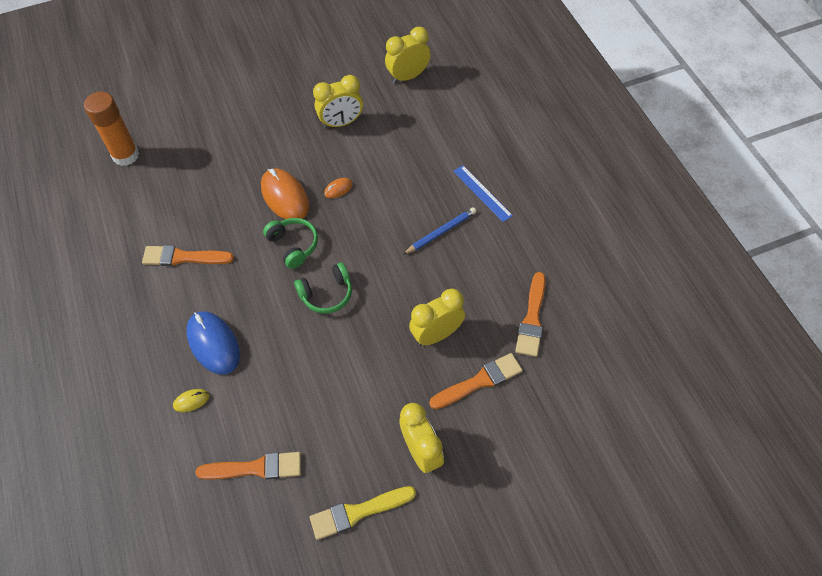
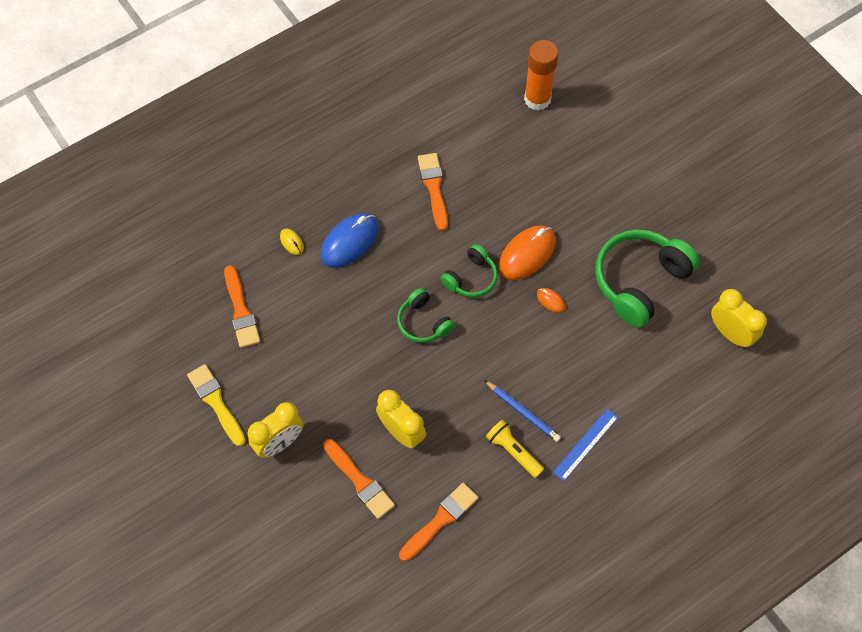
camera: 75 degrees right, 5 degrees up
yellow clock [313,75,363,129] -> green headphones [595,229,700,328]
orange brush [515,272,546,357] -> orange brush turned 135 degrees clockwise [399,483,479,561]
none -> yellow flashlight [486,419,544,478]

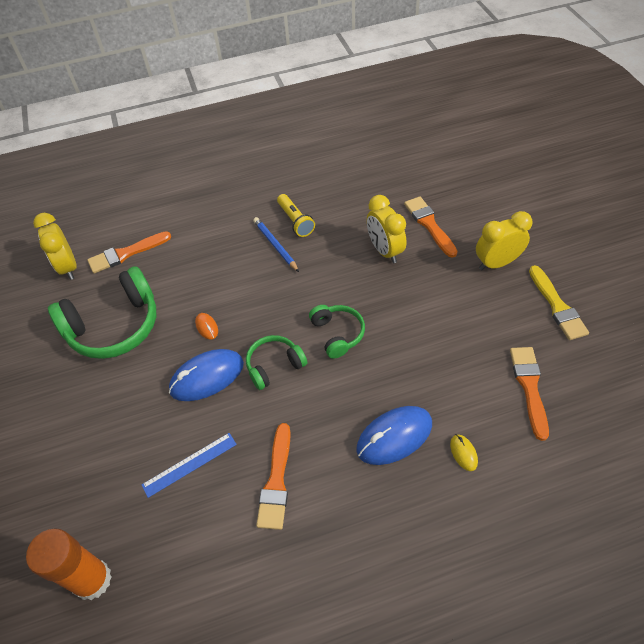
camera: 160 degrees left, 10 degrees down
orange brush [399,483,479,561] -> orange brush moved to [87,231,171,274]
orange mouse [499,225,556,280] -> blue mouse [169,349,244,401]
blue ruler [553,409,618,481] -> blue ruler moved to [142,433,237,498]

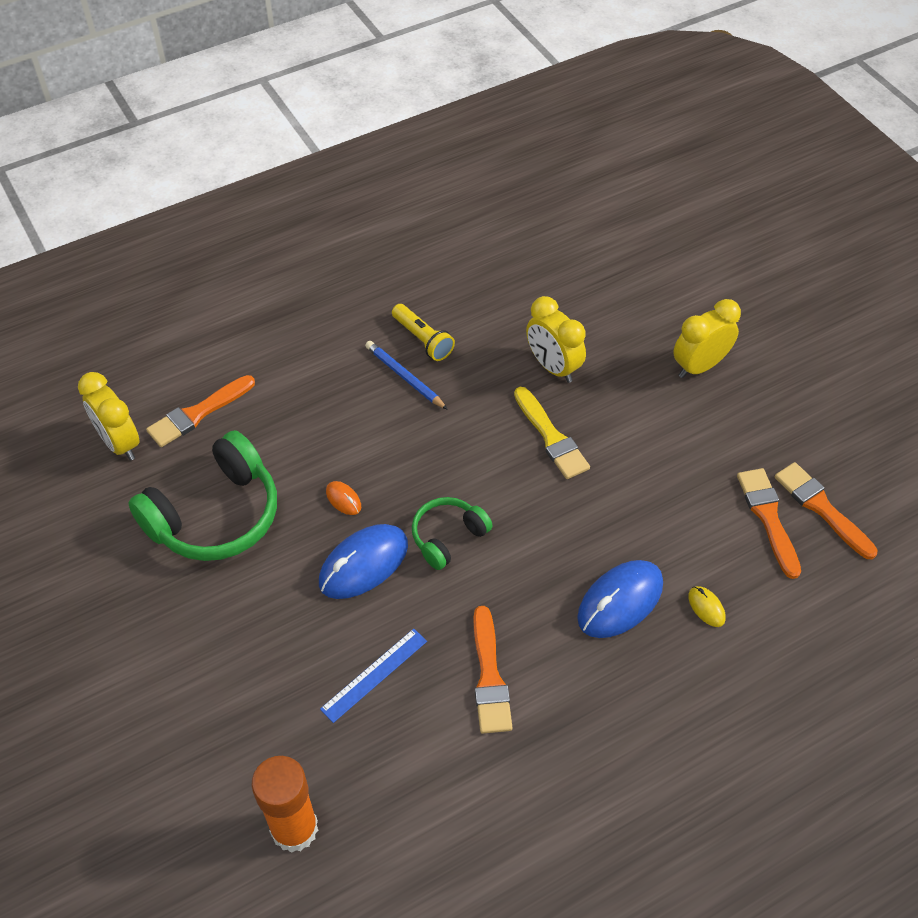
camera: 15 degrees left, 0 degrees up
green headphones [309,305,365,359] -> none
orange brush [404,196,458,258] -> orange brush moved to [775,462,878,559]
yellow brush [529,265,589,340] -> yellow brush moved to [514,387,590,479]

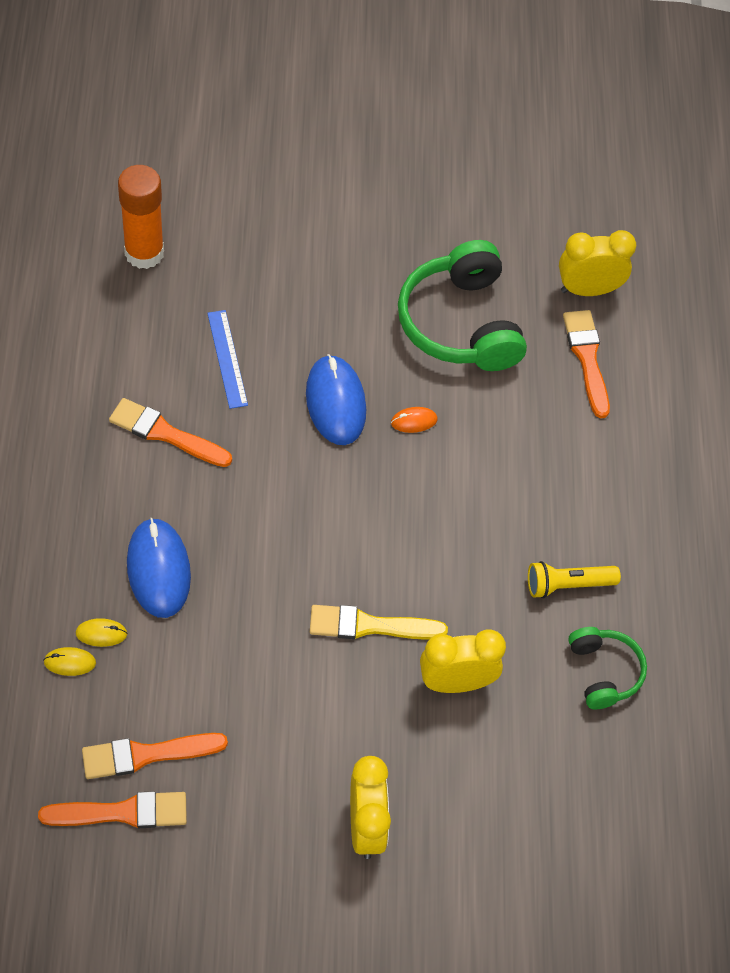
camera: 115 degrees right, 5 degrees up
blue pencil [365,341,448,410] -> none
green headphones [412,497,493,570] -> green headphones moved to [568,627,647,709]
orange brush [737,468,801,579] -> orange brush turned 150 degrees clockwise [82,733,228,779]
none -> yellow mouse [43,647,96,676]

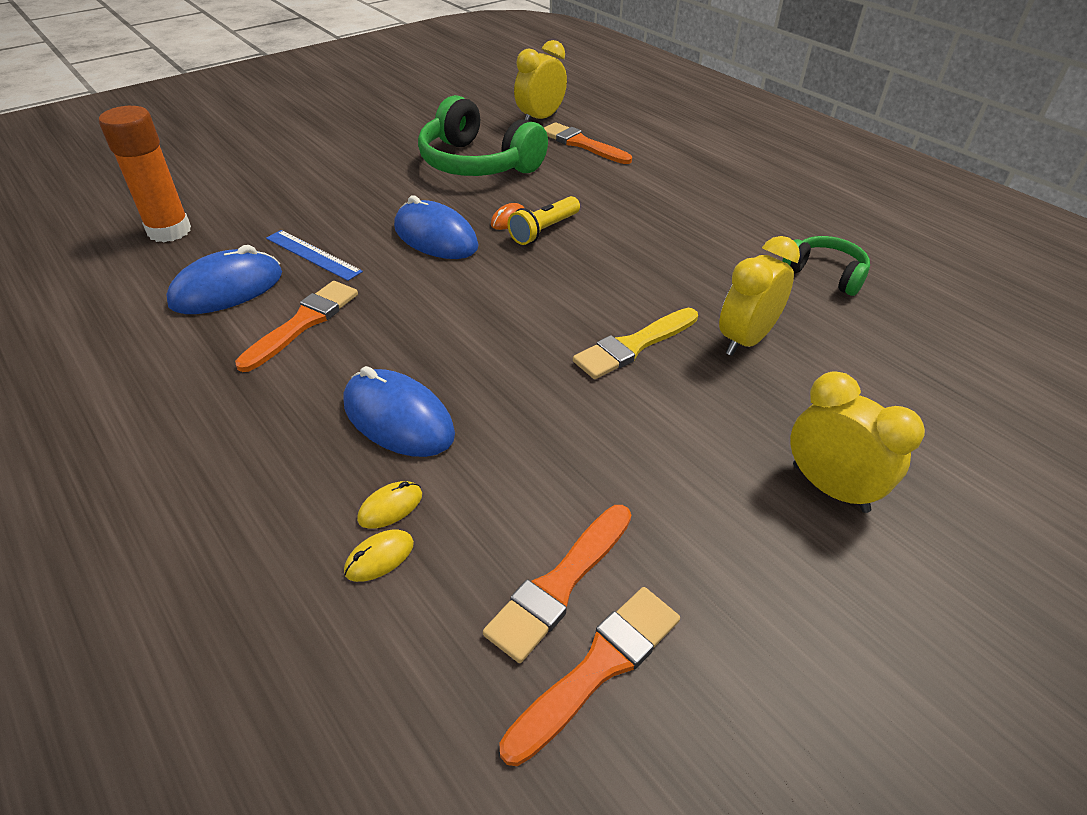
camera: 35 degrees left, 15 degrees down
orange brush [109,398,232,467] -> orange brush turned 135 degrees clockwise [235,281,358,372]
yellow flashlight [528,561,621,599] -> yellow flashlight moved to [508,196,580,245]
none -> blue mouse [166,245,282,314]

